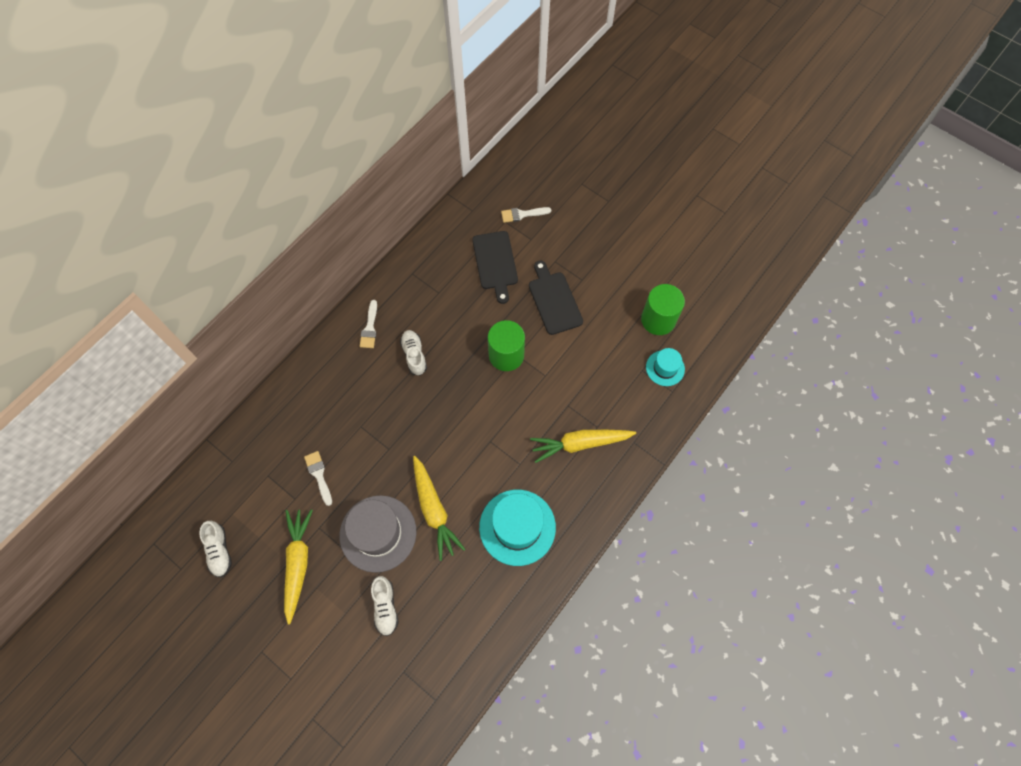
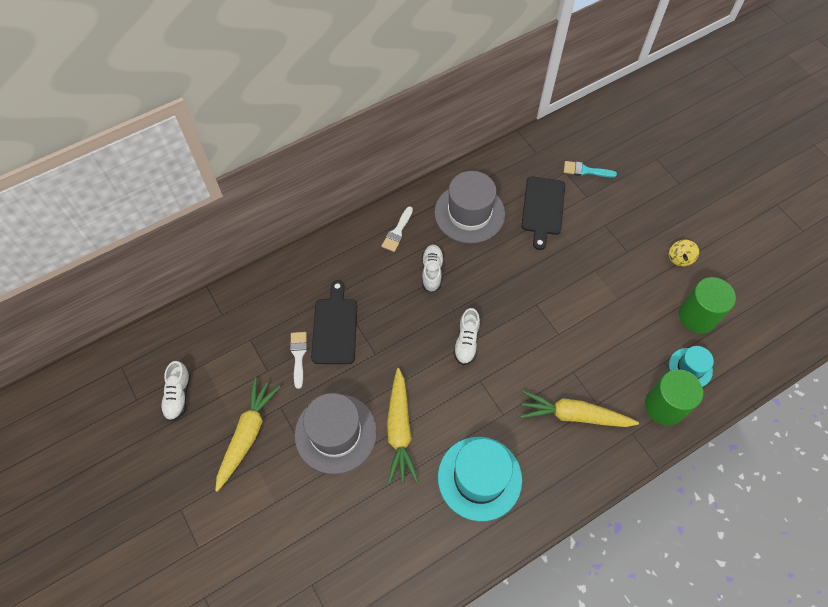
camera: 20 degrees right, 5 degrees down
white shoe [371,576,399,636] -> white shoe moved to [453,308,480,365]
green cylinder [488,320,525,371] -> green cylinder moved to [645,369,703,426]
white brush [501,207,551,223] -> turquoise brush [564,161,617,178]
black cutting board [529,260,583,335] -> black cutting board moved to [311,280,357,364]
none -> grey hat [434,171,505,243]
none -> yellow spinning top [669,240,699,267]

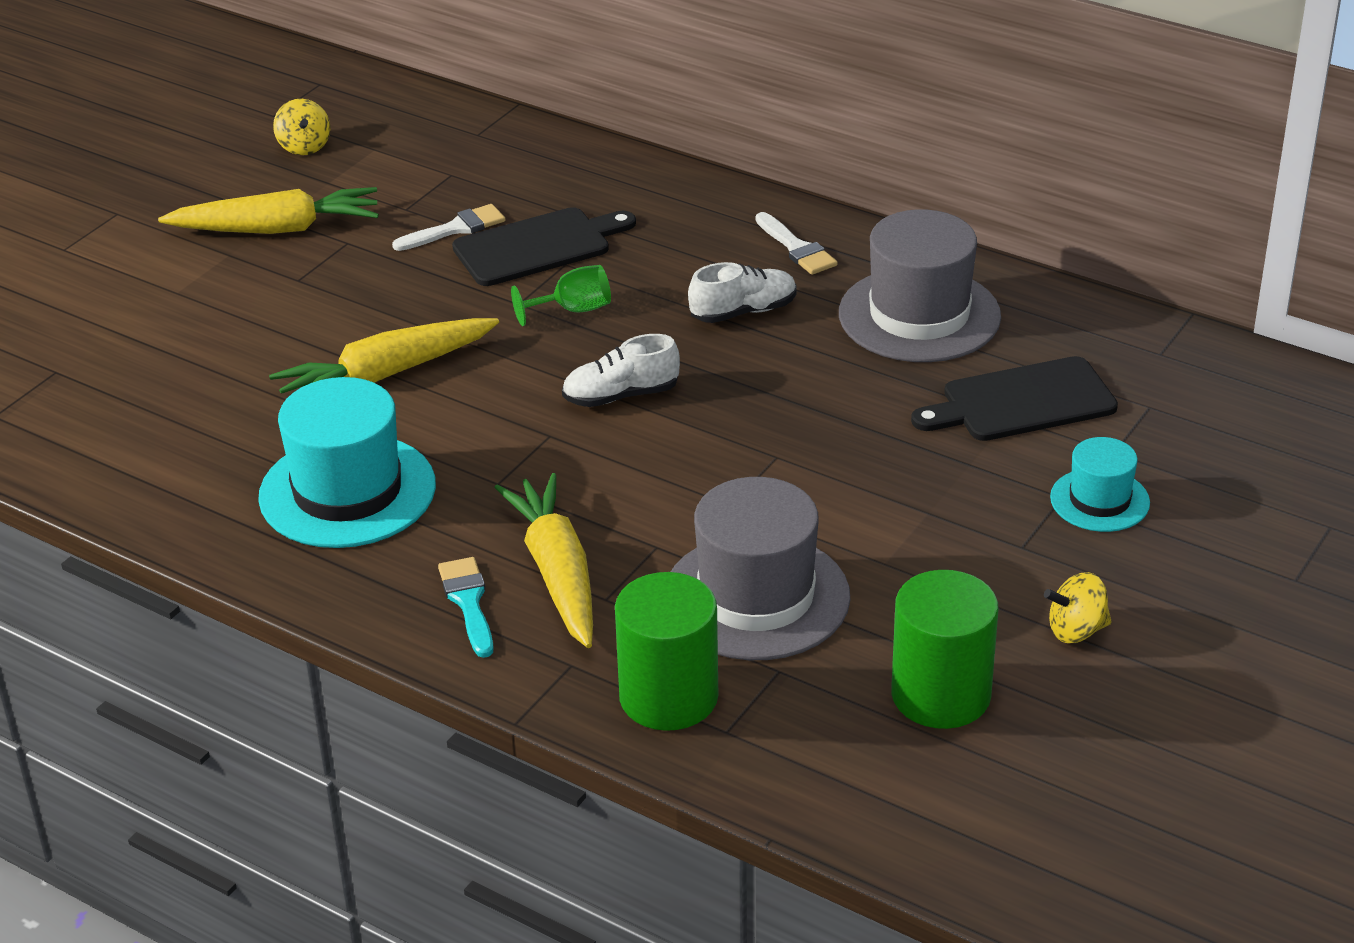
camera: 65 degrees right, 25 degrees down
white shoe [161,361,191,421] -> yellow spinning top [273,99,330,155]
grey hat [295,393,377,474] -> grey hat moved to [671,477,850,660]
white brush [381,206,413,252] -> white brush turned 120 degrees counterclockwise [756,212,838,275]
turquoise brush [564,161,617,178] -> turquoise brush moved to [438,557,493,658]
turquoise hat [669,346,714,387] -> turquoise hat moved to [1050,437,1150,532]
none -> green goblet [511,265,611,326]

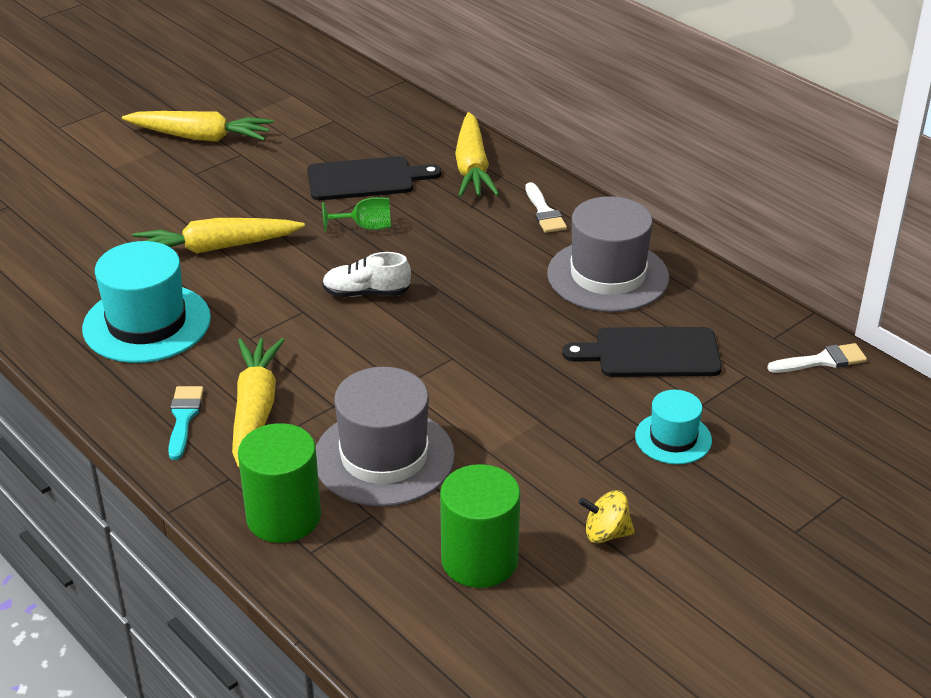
camera: 15 degrees right, 0 degrees up
yellow spinning top [273,99,330,155] -> none
white brush [392,204,505,251] -> white brush moved to [767,343,867,373]
white shoe [688,262,796,323] -> none
none -> yellow carrot [455,112,499,197]

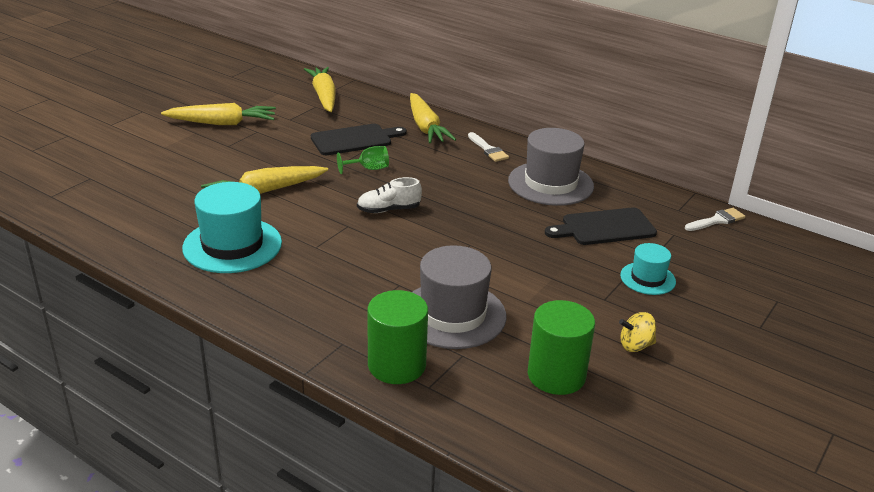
camera: 15 degrees left, 5 degrees down
turquoise brush [168,386,204,460] -> none
yellow carrot [232,338,284,469] -> yellow carrot moved to [304,67,336,112]

